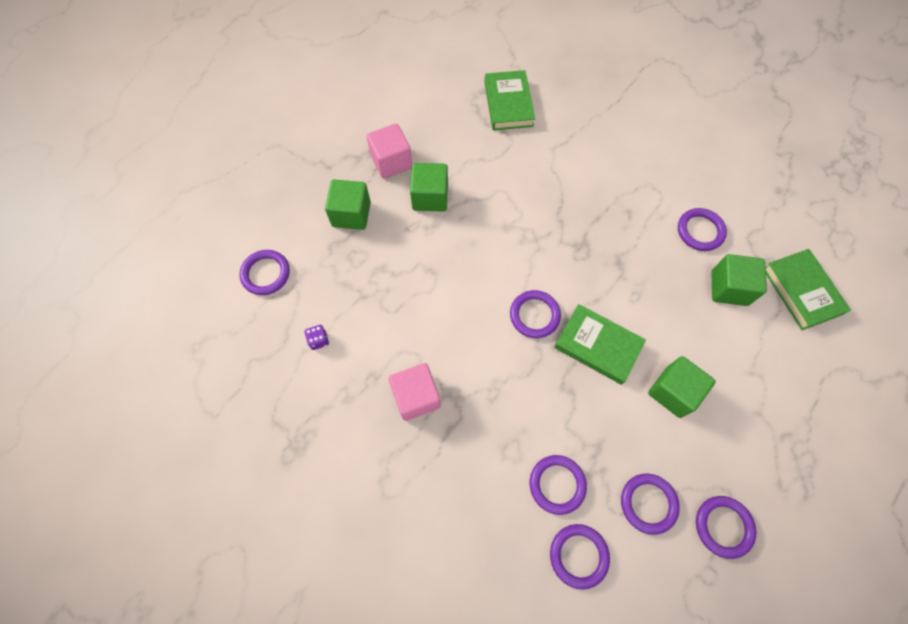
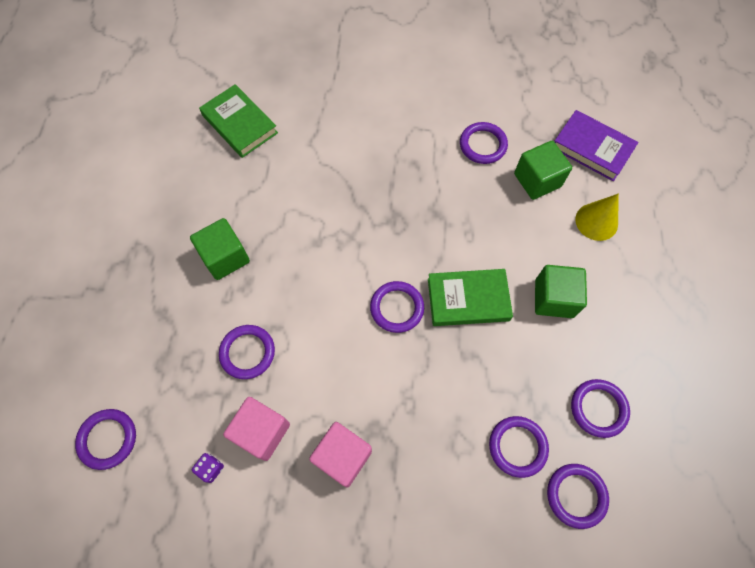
camera: 35 degrees left, 0 degrees up
green cube [325,180,371,230] -> none
pink cube [367,123,412,179] -> pink cube moved to [223,397,290,461]
purple ring [696,496,756,559] -> purple ring moved to [219,325,275,379]
green book [766,249,851,330] -> purple book [555,110,638,181]
none -> yellow cone [575,194,619,241]

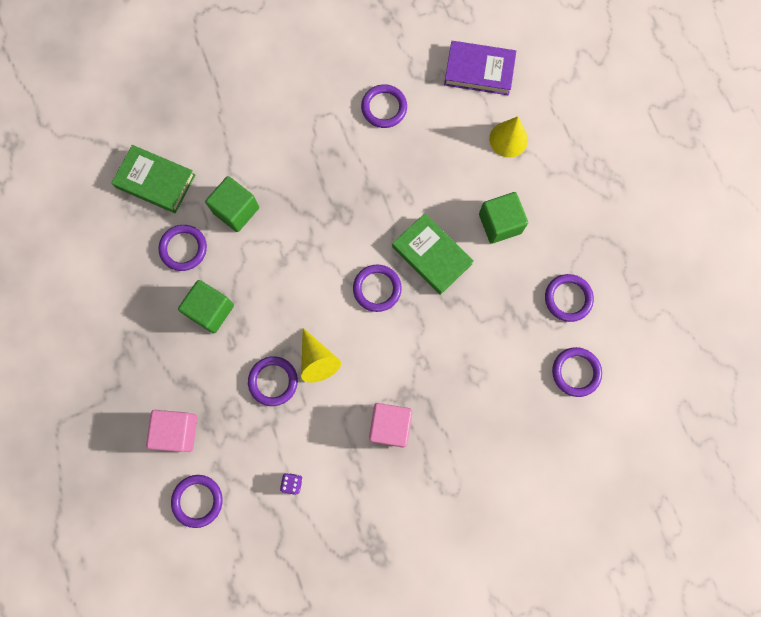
camera: 25 degrees left, 10 degrees up
pink cube [223,397,290,461] -> pink cube moved to [146,410,197,452]
green book [428,269,513,326] -> green book turned 75 degrees clockwise [392,213,474,295]
purple ring [489,416,549,478] -> purple ring moved to [158,225,207,271]
green cube [514,141,572,200] -> green cube moved to [205,176,259,232]
none -> yellow cone [301,328,341,383]

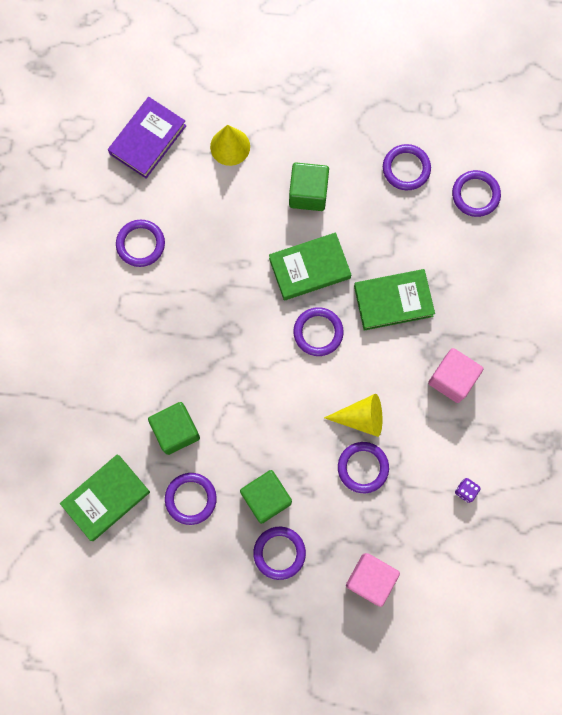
camera: 65 degrees left, 0 degrees up
purple ring [171,475,223,528] -> purple ring moved to [253,527,306,580]
none -> green book [354,269,435,331]

